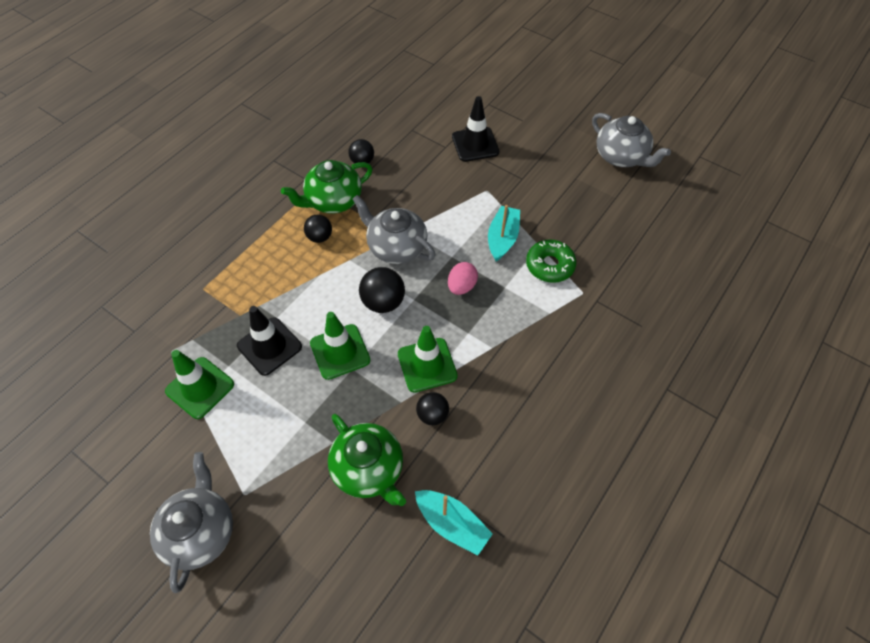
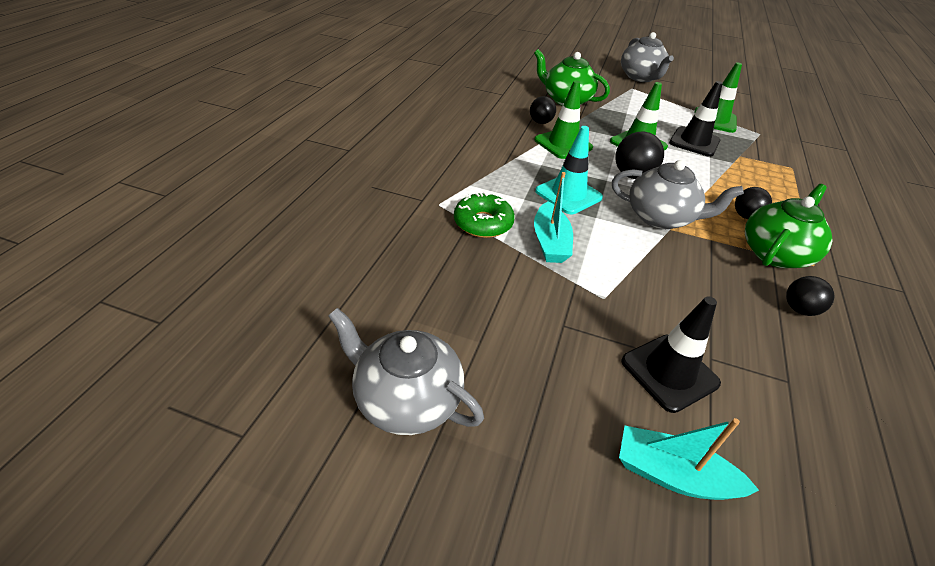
camera: 160 degrees right, 15 degrees down
turquoise boat [415,490,493,555] -> turquoise boat moved to [619,418,759,500]
pink egg [448,262,478,295] -> turquoise traffic cone [535,126,603,214]

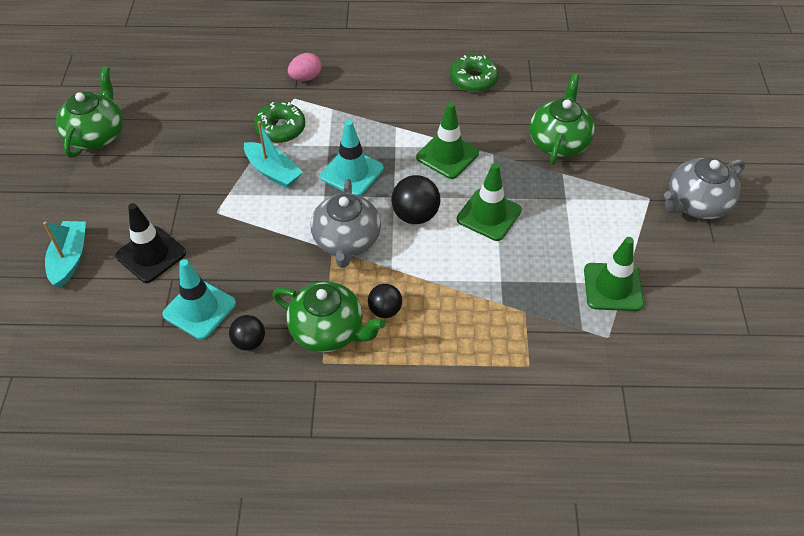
camera: 75 degrees right, 10 degrees up
grey teapot [328,308,484,435] -> green teapot [56,67,123,158]
black ball [530,96,556,124] -> none
turquoise boat [534,172,573,263] -> turquoise boat turned 120 degrees counterclockwise [244,121,303,188]
black traffic cone [669,81,723,157] -> none
none -> turquoise traffic cone [162,259,236,340]
none -> pink egg [288,53,322,81]
none -> green donut [450,54,499,92]

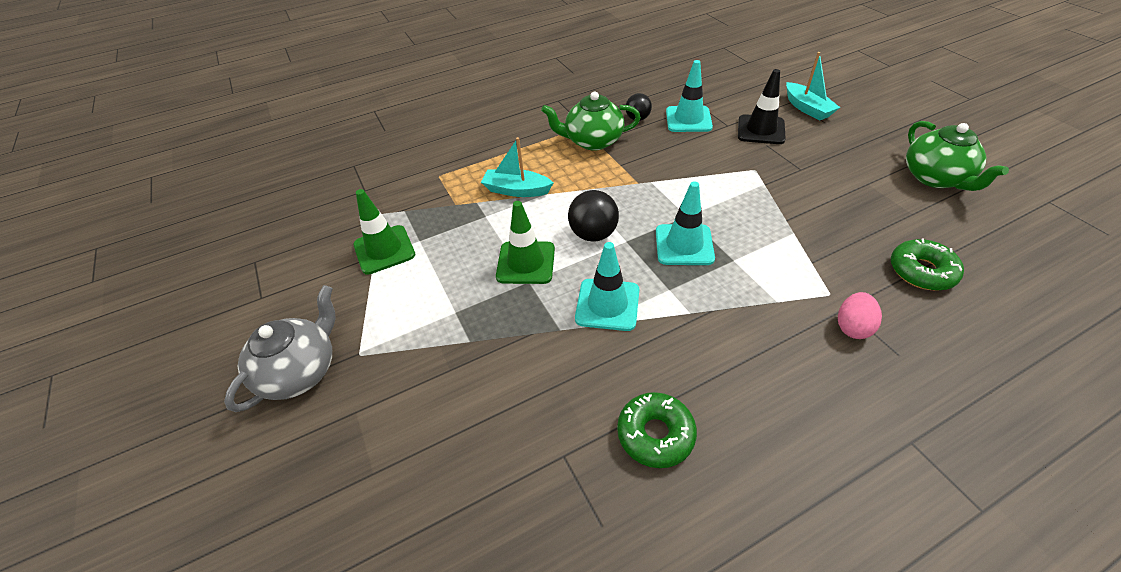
camera: 155 degrees right, 5 degrees down
turquoise boat [244,121,303,188] -> turquoise boat moved to [481,137,553,197]
green donut [254,102,305,143] -> green donut moved to [891,239,964,291]
grey teapot [311,179,381,268] -> none
black ball [368,284,402,318] -> none
green traffic cone [416,102,479,179] -> turquoise traffic cone [575,242,639,331]
green teapot [530,74,595,165] -> none

